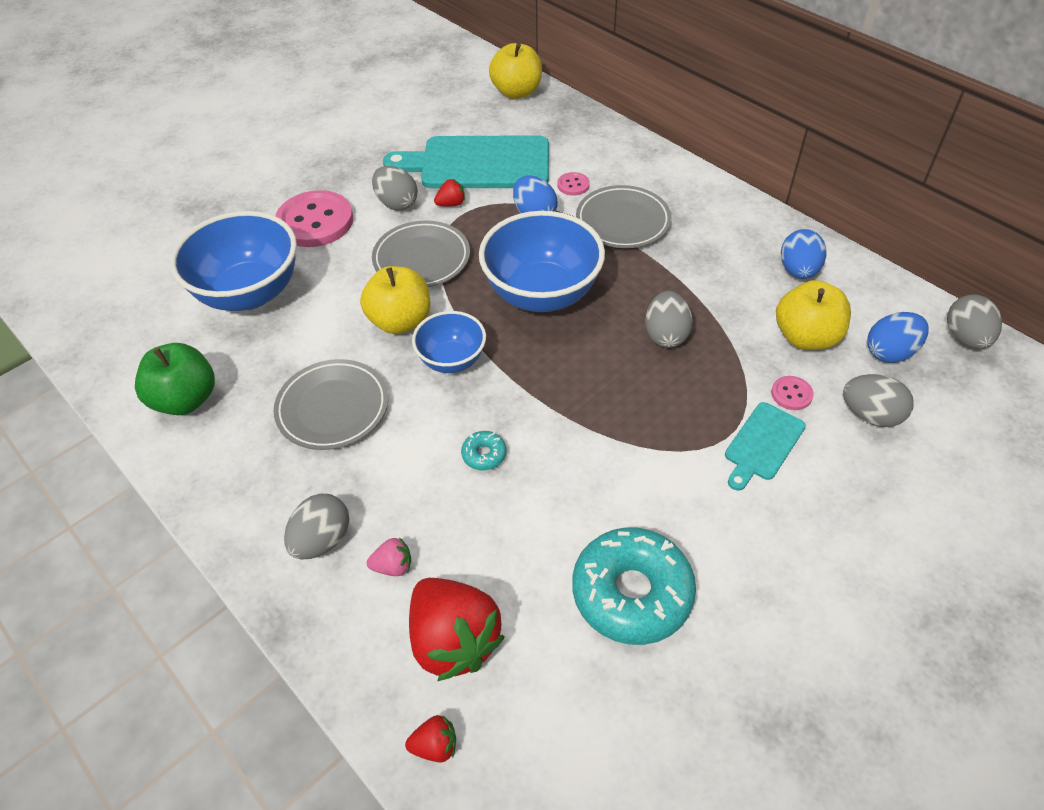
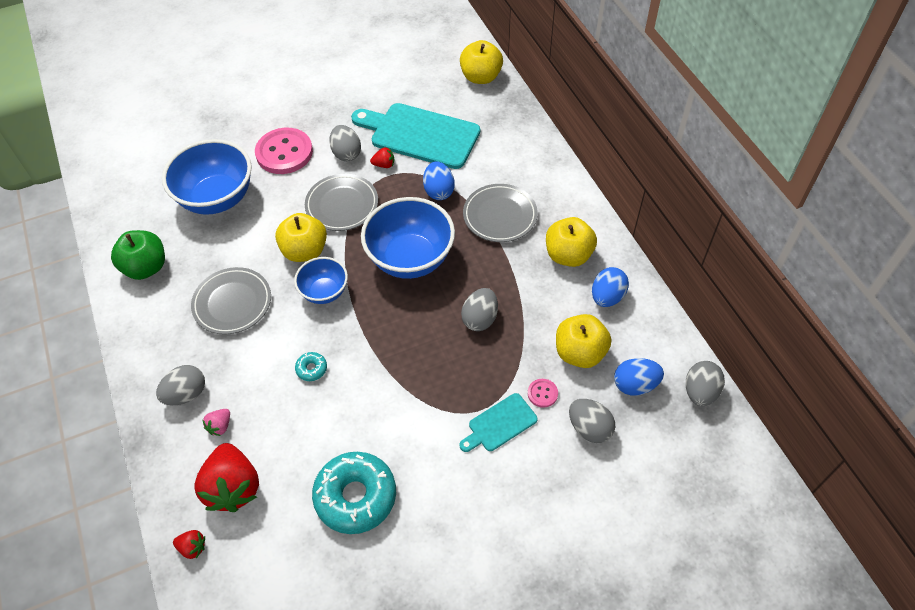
camera: 20 degrees right, 5 degrees up
pink strawberry [367,537,411,576] -> pink strawberry turned 105 degrees clockwise [203,409,230,436]
pink button [557,172,590,196] -> none
none -> yellow apple [546,217,597,267]

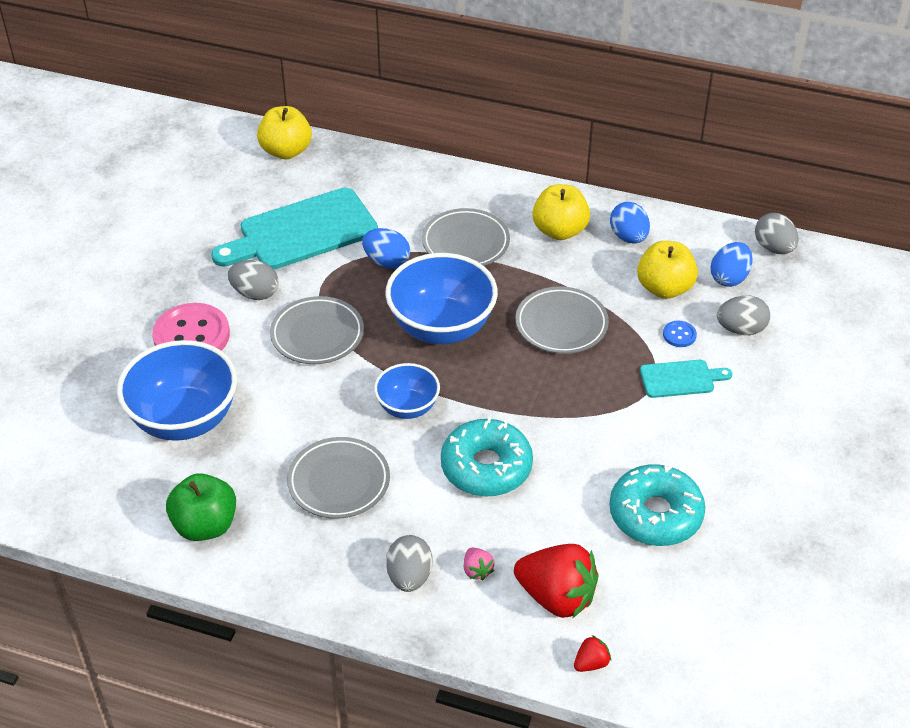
camera: 50 degrees left, 10 degrees down
yellow apple [275,213,327,262] -> none
turquoise donut [295,352,327,381] -> turquoise donut [441,416,533,497], size x2.37
red strawberry [370,147,394,168] -> none
turquoise cutting board [460,393,538,452] -> turquoise cutting board turned 105 degrees counterclockwise [640,360,733,398]
grey egg [461,288,498,331] -> grey plate [516,287,609,354]
pink button [528,379,558,408] -> blue button [663,321,697,347]

